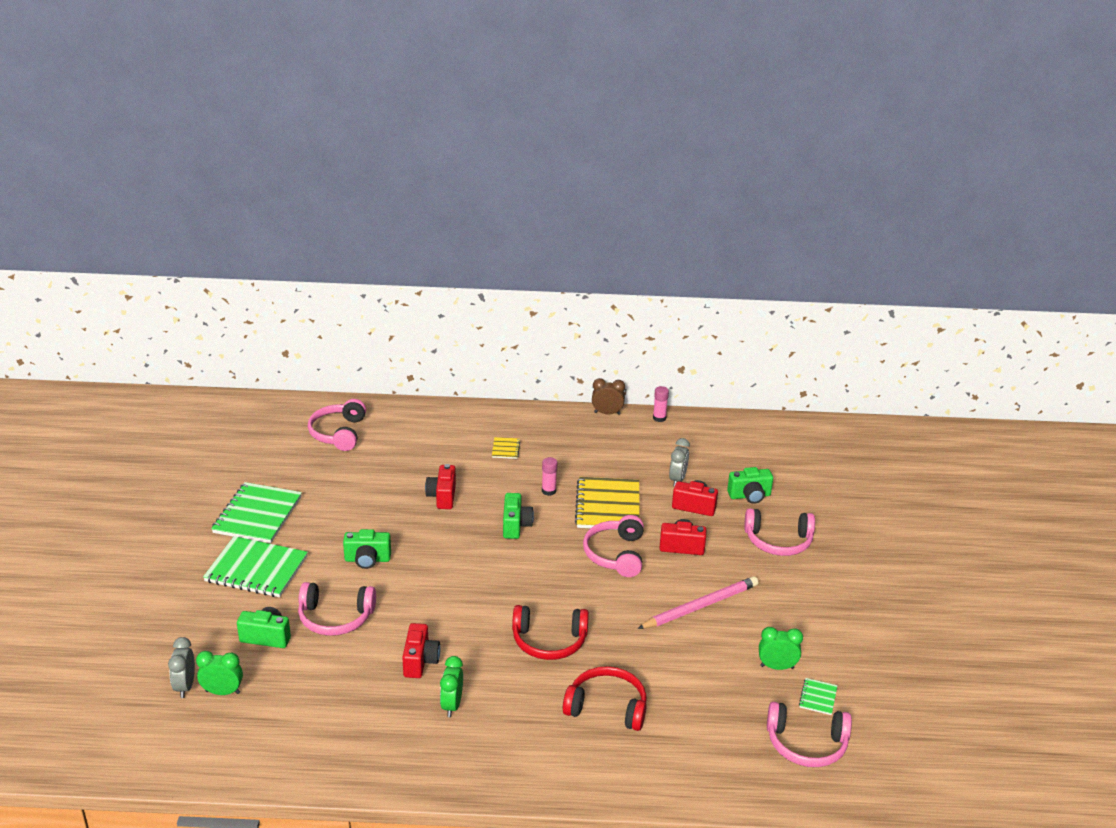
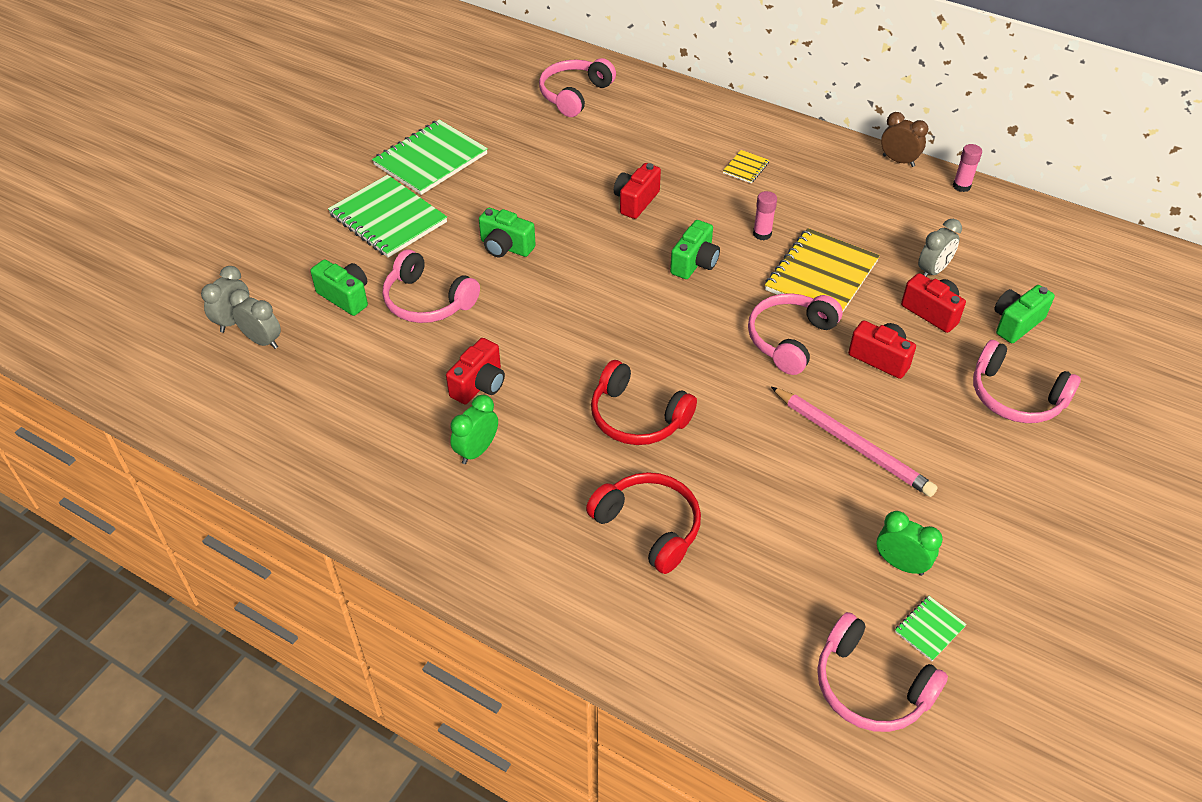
camera: 30 degrees right, 15 degrees up
green clock [196,651,243,695] -> grey clock [230,289,281,349]
pink pencil [637,576,758,629] -> pink pencil turned 45 degrees clockwise [771,387,937,497]
green camera [727,467,773,504] -> green camera turned 120 degrees clockwise [994,285,1055,343]

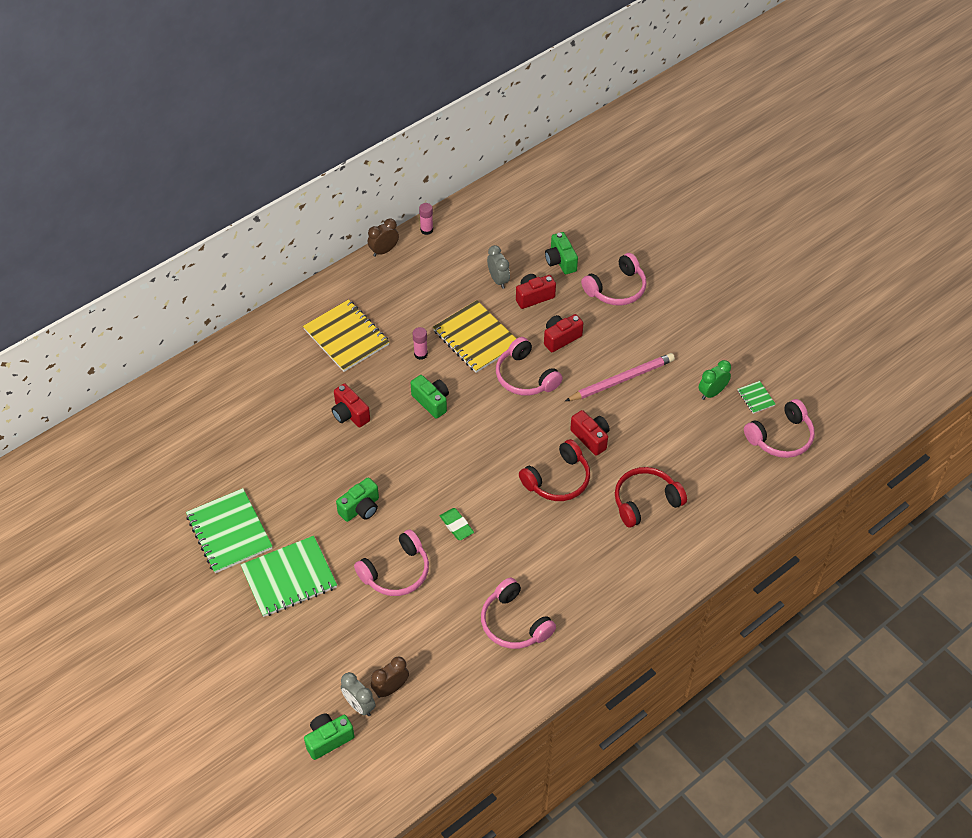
camera: 70 degrees left, 5 degrees up
grey clock [230,289,281,349] -> brown clock [371,657,409,698]
green camera [310,259,368,316] -> green camera moved to [304,713,355,760]
red camera [446,338,505,404] -> red camera moved to [570,410,610,456]
green clock [450,395,498,464] -> none
pink headphones [539,58,616,117] -> pink headphones moved to [481,578,556,649]
yellow notebook [723,150,769,183] -> yellow notebook [303,299,390,372], size x2.26
none -> green eraser [440,508,474,540]

